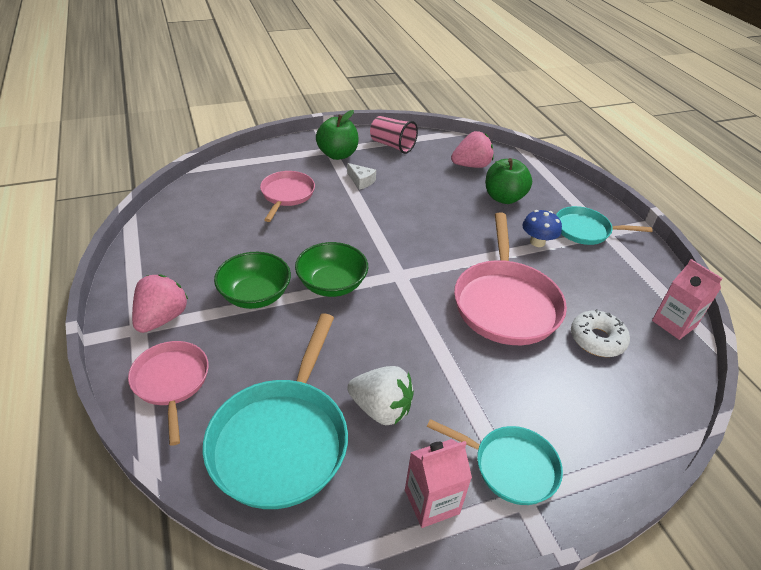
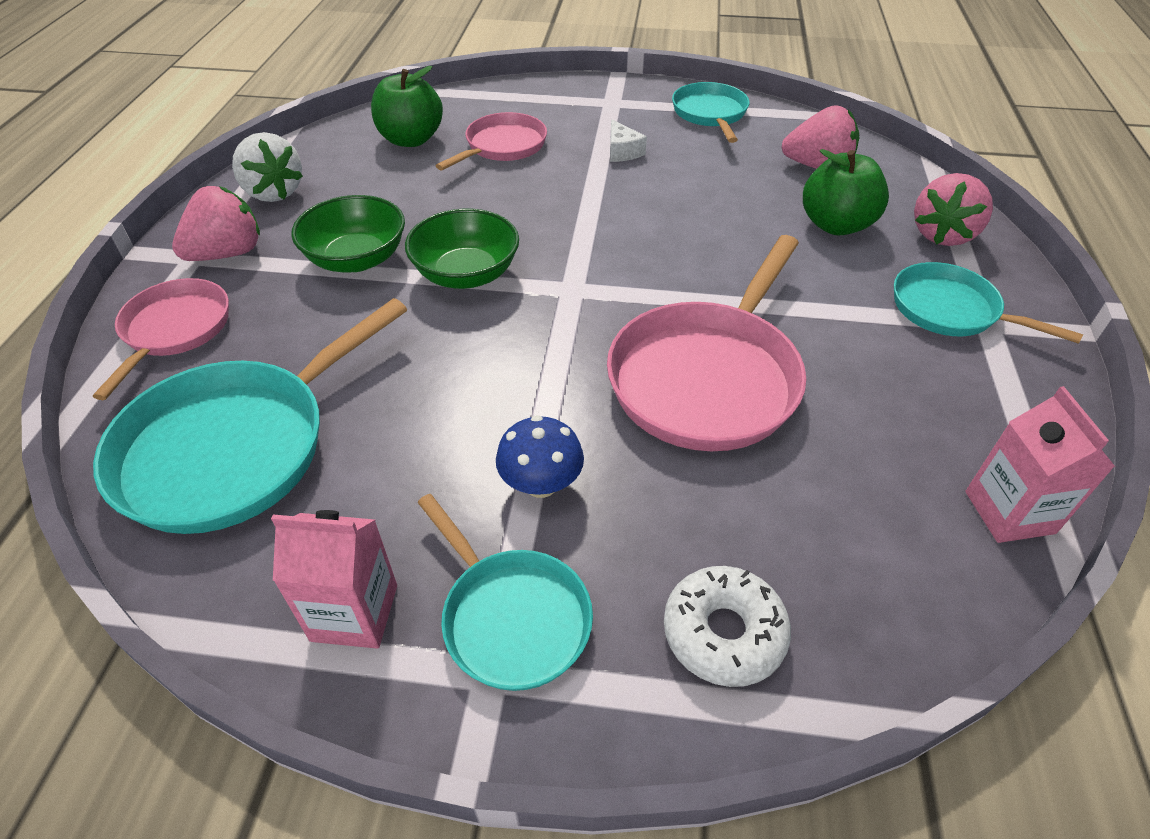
camera: 30 degrees right, 5 degrees up
green apple [316,110,359,160] -> green apple moved to [371,66,443,147]
white strawberry [347,366,414,425] -> white strawberry moved to [232,132,303,202]
pink cup [370,116,418,154] -> turquoise pan [672,82,750,143]
blue mushroom [523,210,562,247] -> blue mushroom moved to [496,415,584,498]
white donut [571,309,630,357] -> white donut moved to [664,566,791,687]
none -> pink strawberry [914,173,993,246]

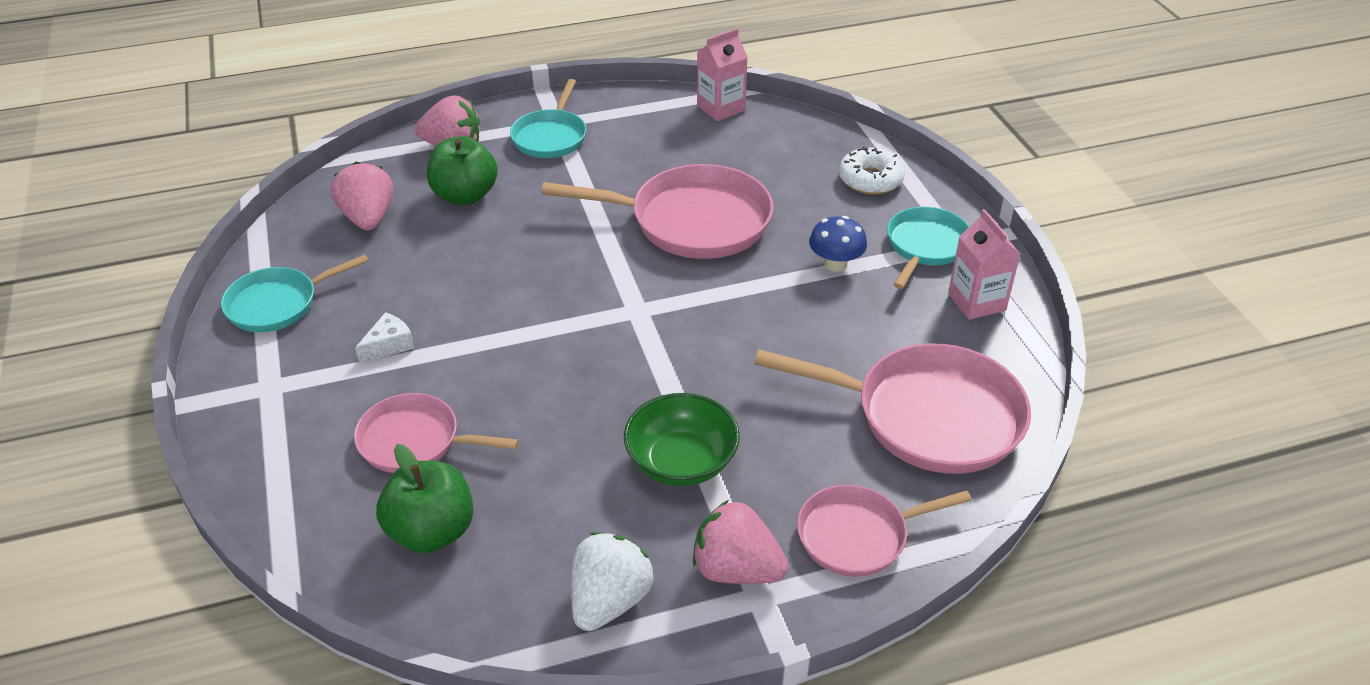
camera: 115 degrees left, 5 degrees down
turquoise pan [93,298,407,534] -> pink pan [754,343,1031,474]
green bowl [405,209,519,289] -> none

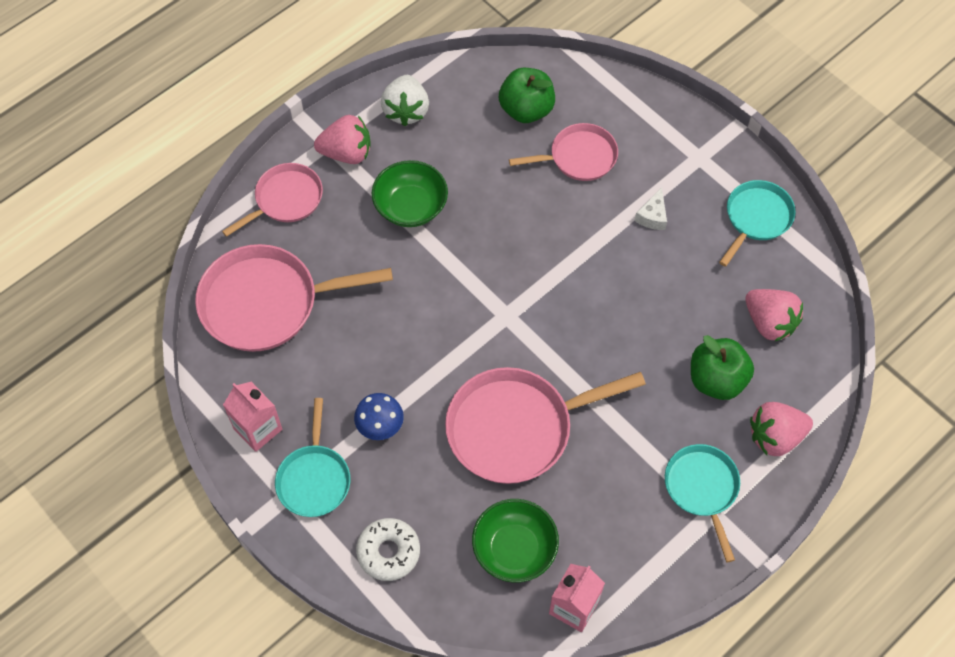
camera: 155 degrees right, 20 degrees up
none -> green bowl [472,499,559,583]

